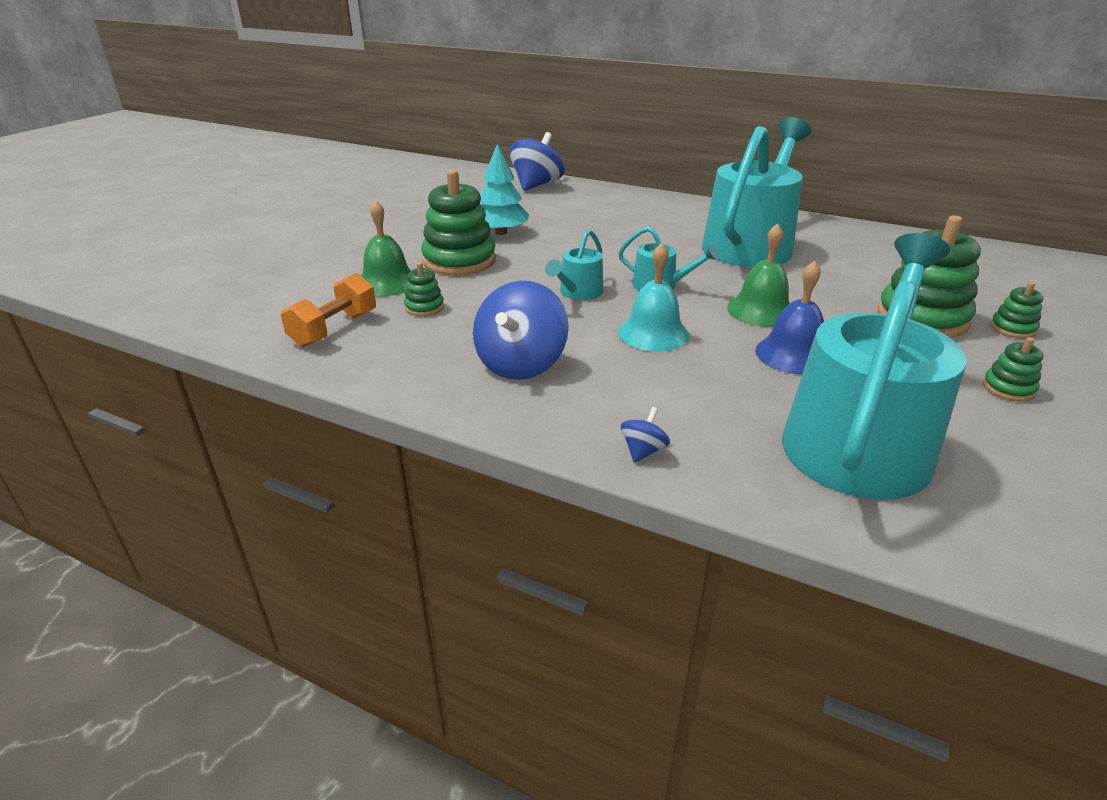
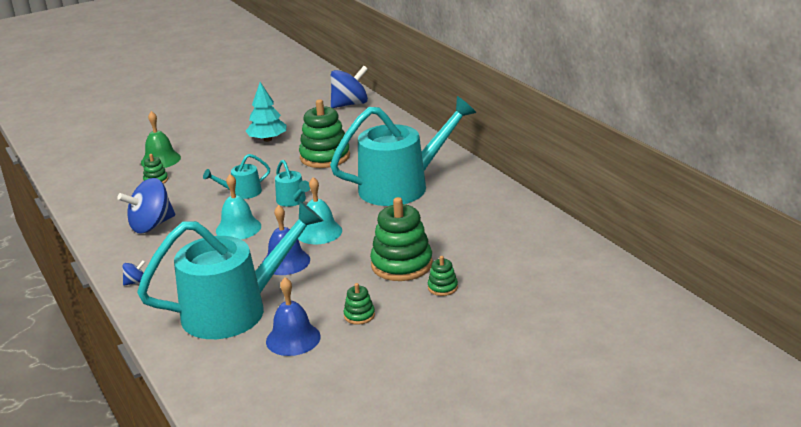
camera: 35 degrees right, 5 degrees down
orange dumbbell [281,273,376,347] -> none
green stacking toy [421,170,496,275] -> green stacking toy moved to [299,99,350,168]
green bell [727,223,790,327] -> turquoise bell [298,177,342,244]
none -> blue bell [266,277,321,356]

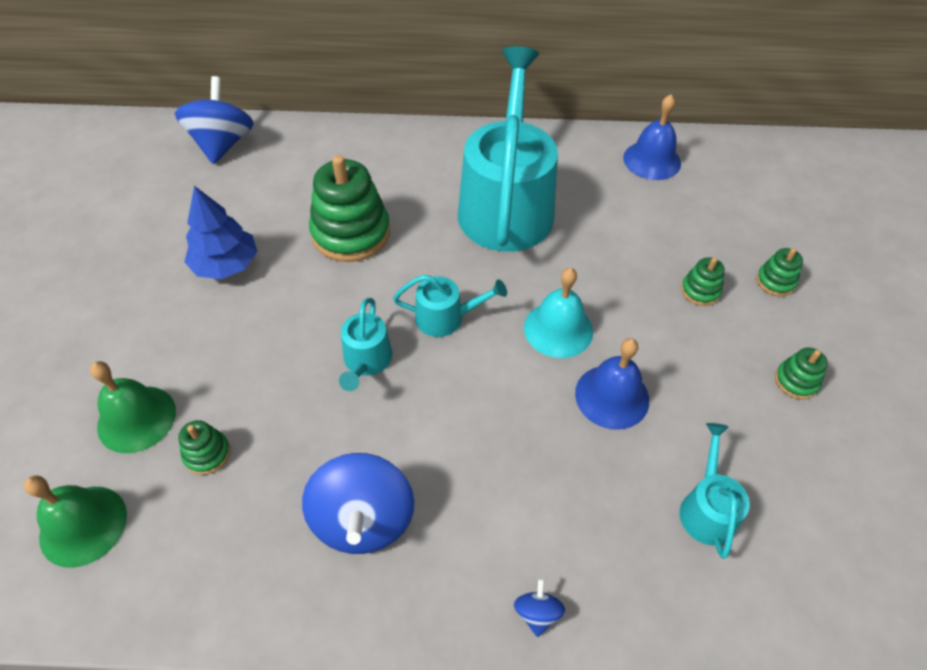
camera: 60 degrees left, 25 degrees up
turquoise watering can [137,201,324,339] -> turquoise watering can [680,423,750,558], size x0.43
turquoise bell [216,174,261,239] -> none
turquoise tree [246,82,286,142] -> blue tree [184,186,257,279]
blue bell [266,277,321,356] -> blue bell moved to [623,94,681,180]
green stacking toy [370,197,433,281] -> green stacking toy [681,257,725,306], size x0.47
none -> green bell [24,475,127,568]

